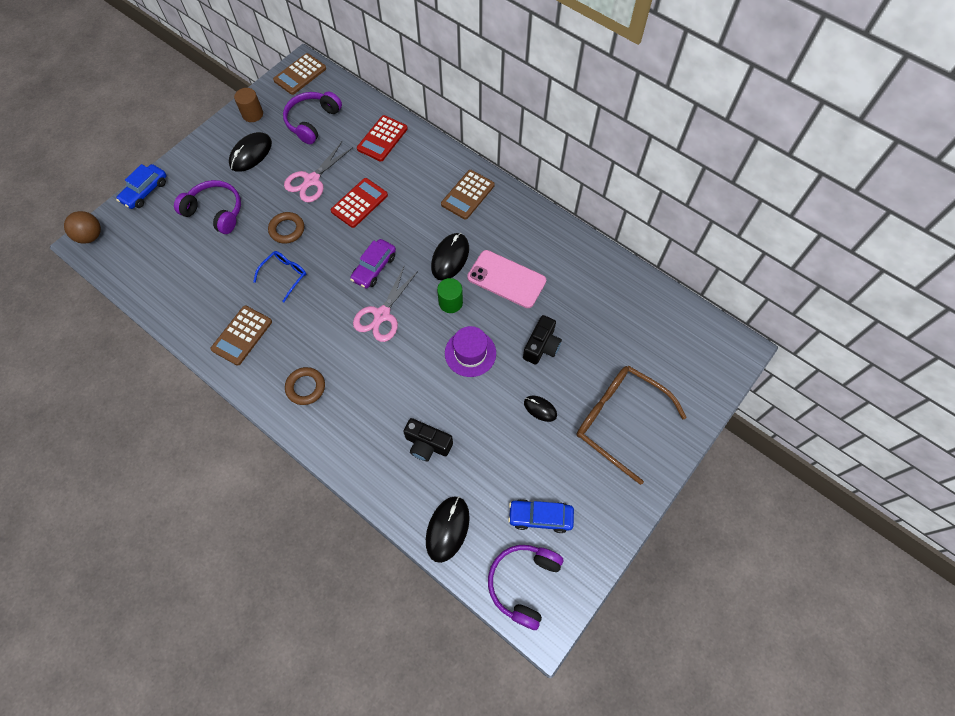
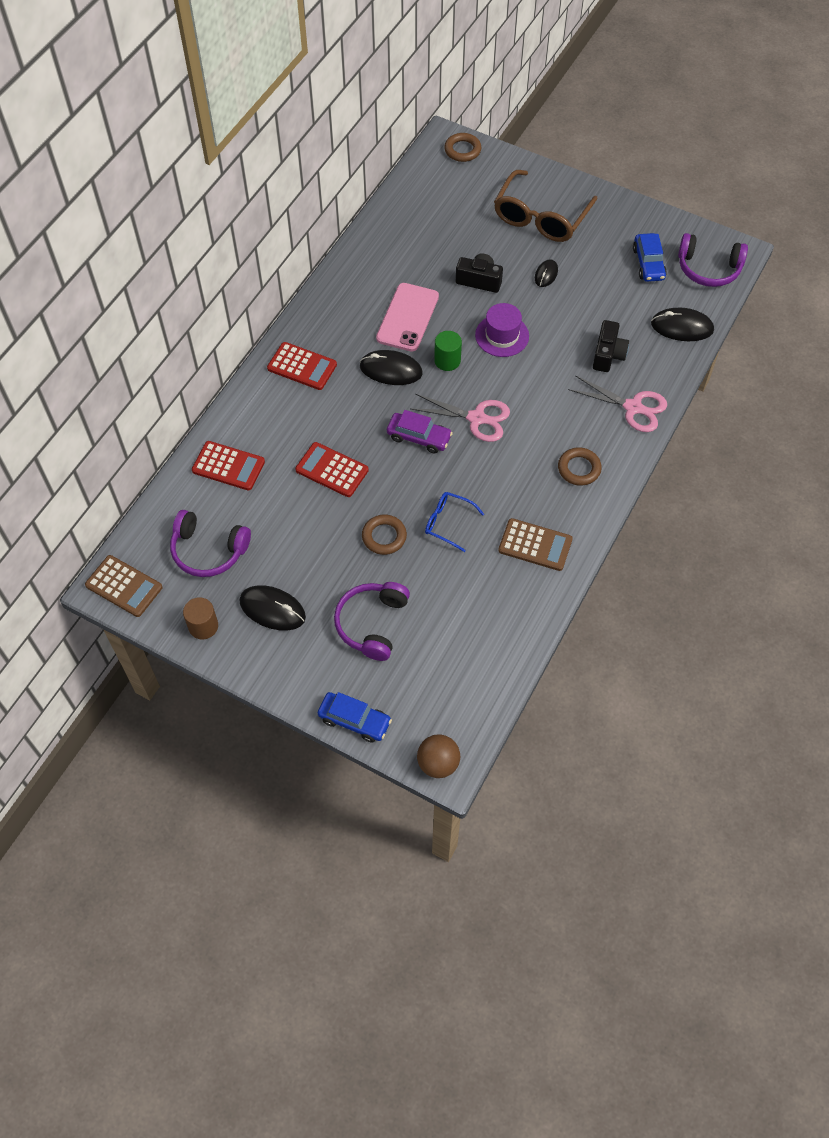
camera: 100 degrees left, 5 degrees down
pink scissors [284,142,353,203] -> pink scissors moved to [568,375,667,432]
brown calculator [441,170,494,220] -> red calculator [267,342,337,390]
none -> brown ring [444,133,481,162]

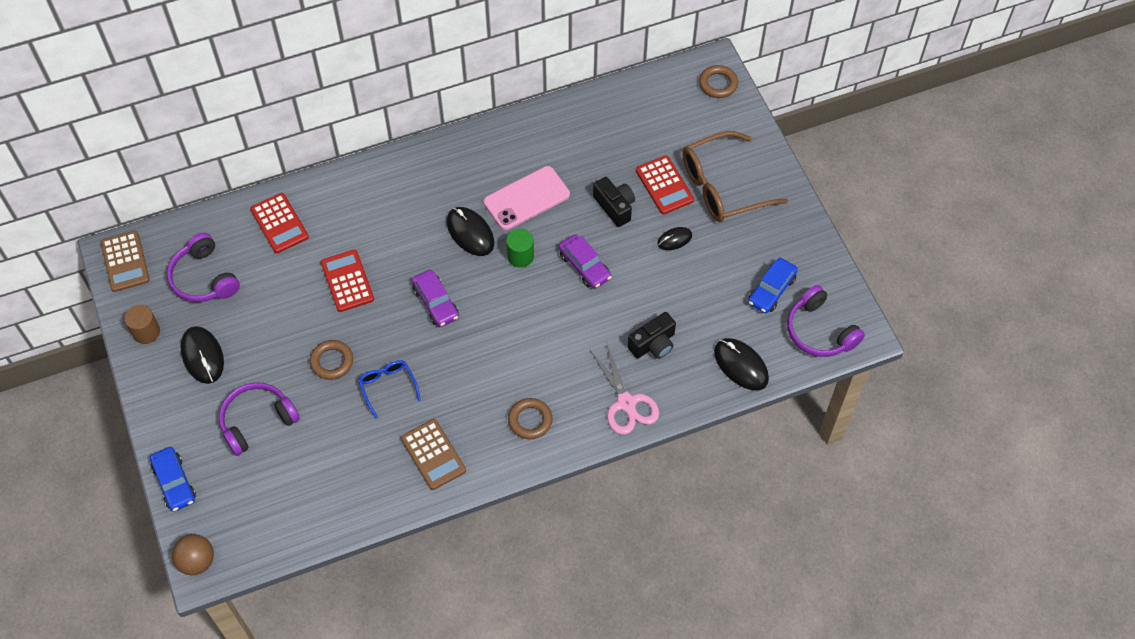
camera: 40 degrees right, 0 degrees up
red calculator [267,342,337,390] -> red calculator moved to [636,156,694,214]
pink scissors [411,394,510,442] -> none
purple hat [475,303,529,357] -> purple car [559,234,612,289]

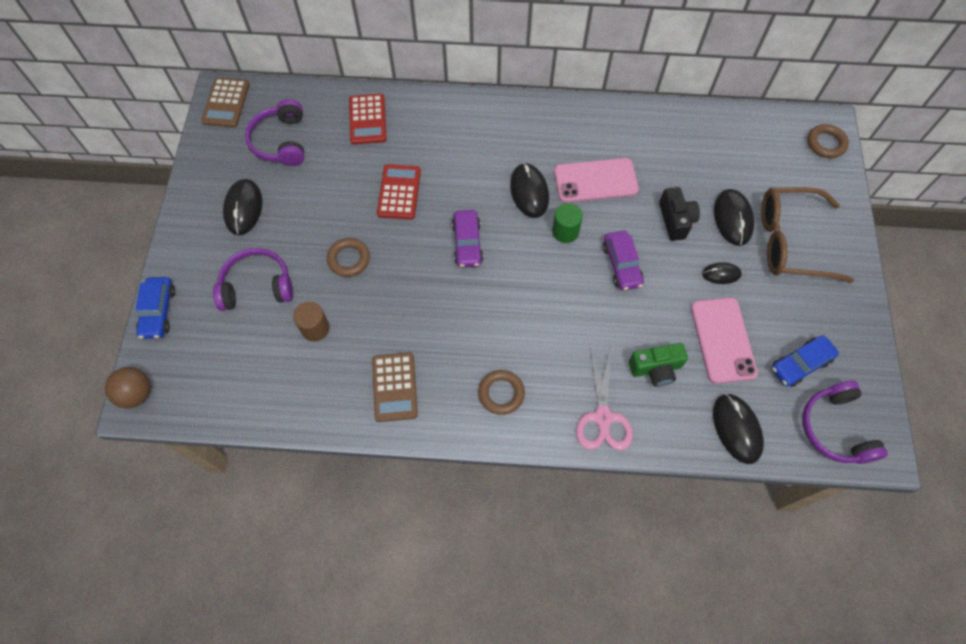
camera: 25 degrees right, 5 degrees up
brown cylinder [124,305,160,344] -> brown cylinder moved to [293,302,330,341]
blue glasses [358,360,421,419] -> none
black camera [627,312,676,359] -> green camera [629,343,688,386]
red calculator [636,156,694,214] -> black mouse [714,189,754,246]
none -> pink phone [691,297,758,384]

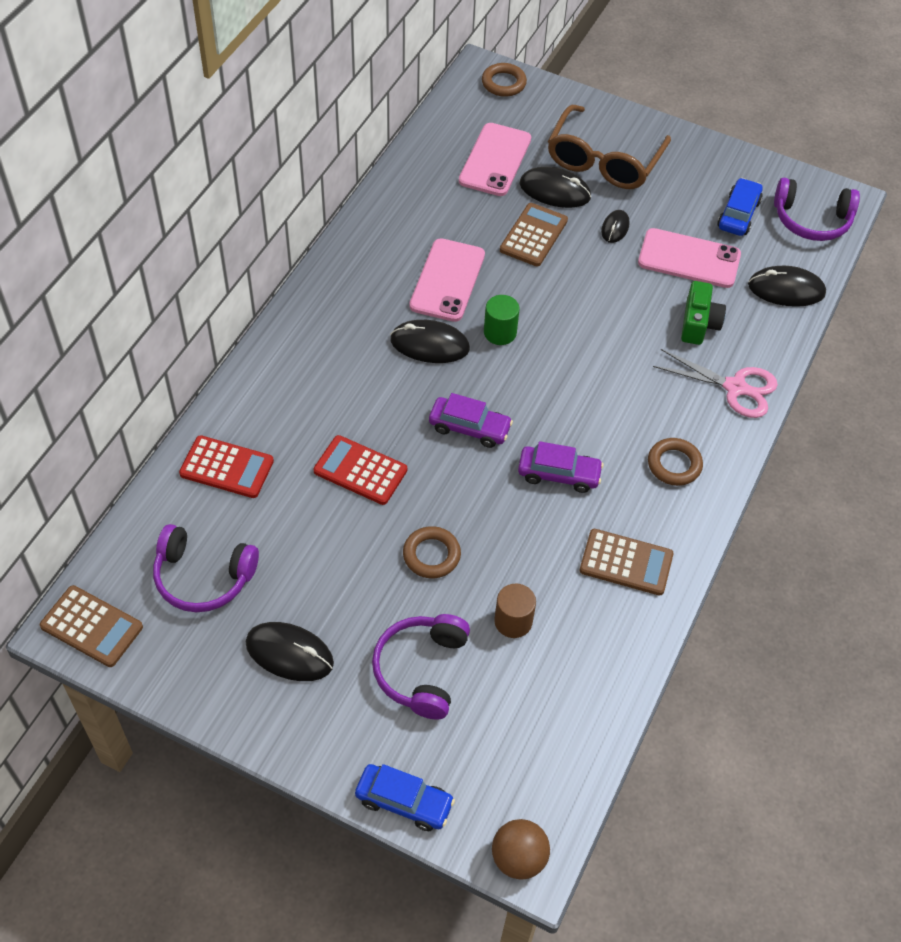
camera: 70 degrees left, 10 degrees down
purple car [603,231,644,291] -> purple car moved to [518,441,604,493]
black camera [659,187,700,241] -> brown calculator [500,203,568,266]
blue car [771,335,839,387] -> blue car turned 150 degrees counterclockwise [718,178,763,236]
none -> pink phone [459,123,531,196]

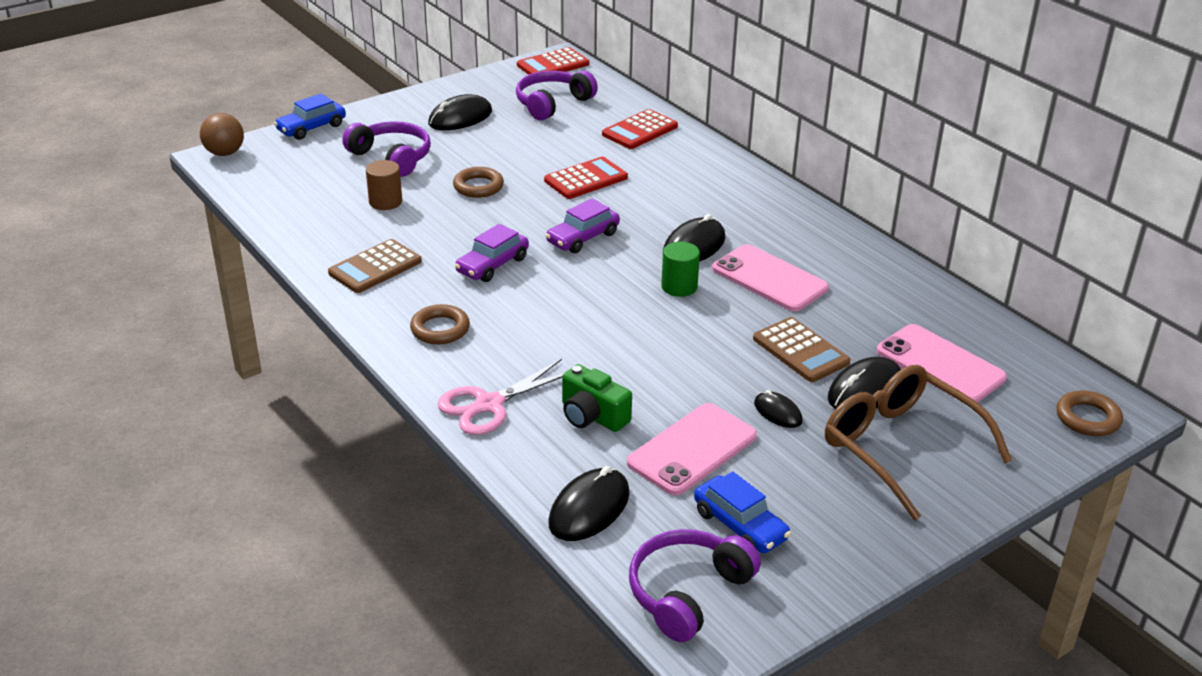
camera: 120 degrees right, 20 degrees down
brown calculator [40,585,143,667] -> red calculator [517,47,589,75]

